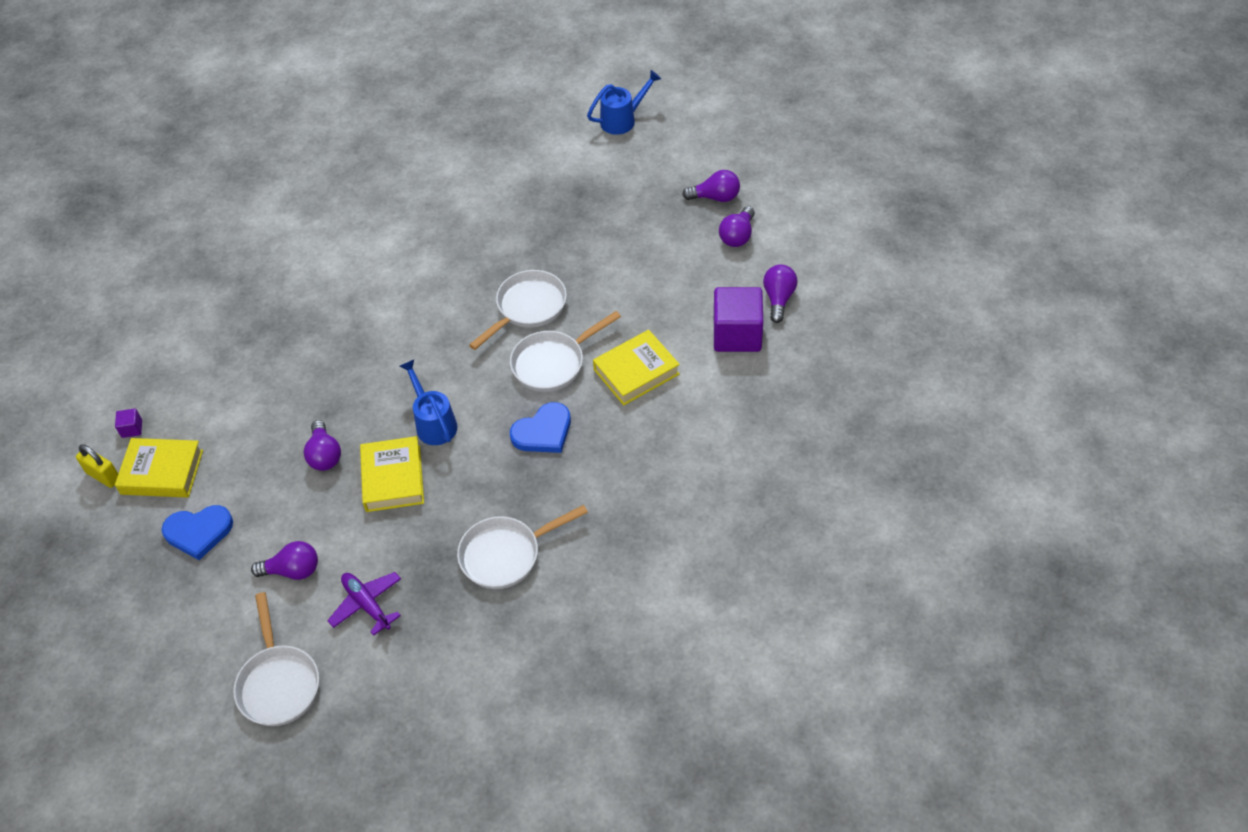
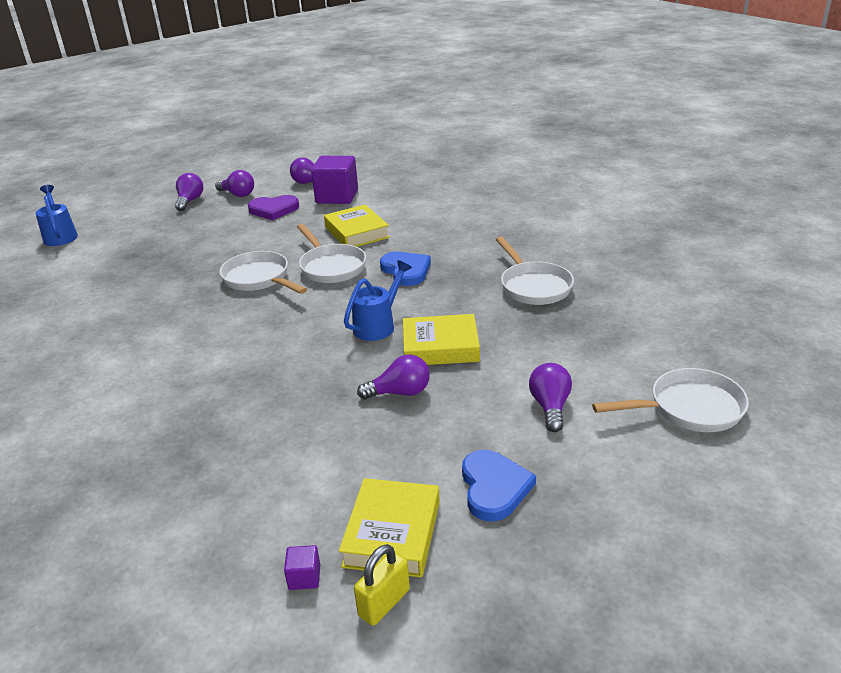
camera: 85 degrees left, 20 degrees down
purple plane [327,572,401,636] -> none
blue watering can [400,360,457,445] -> blue watering can turned 150 degrees clockwise [344,260,412,341]
none -> purple heart [248,195,299,220]

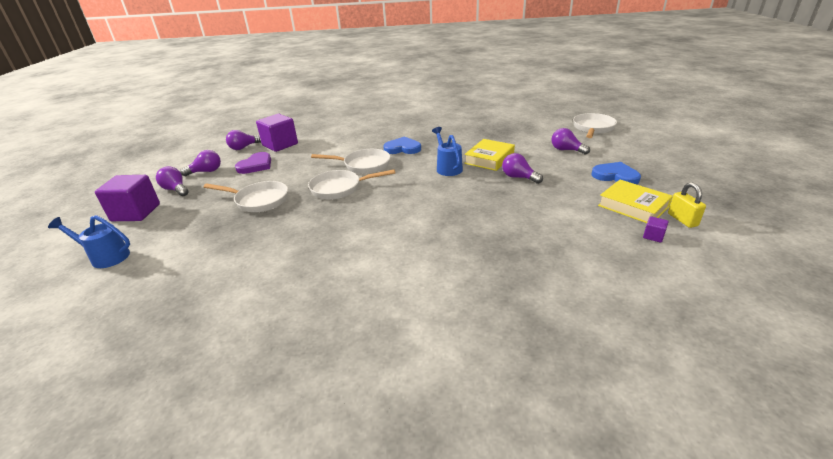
camera: 55 degrees left, 0 degrees up
yellow book [324,204,390,247] -> none
purple light bulb [357,355,430,399] -> purple light bulb turned 75 degrees counterclockwise [502,153,543,184]
white pan [496,237,574,305] -> white pan moved to [204,181,288,212]
none -> purple cube [95,175,160,221]

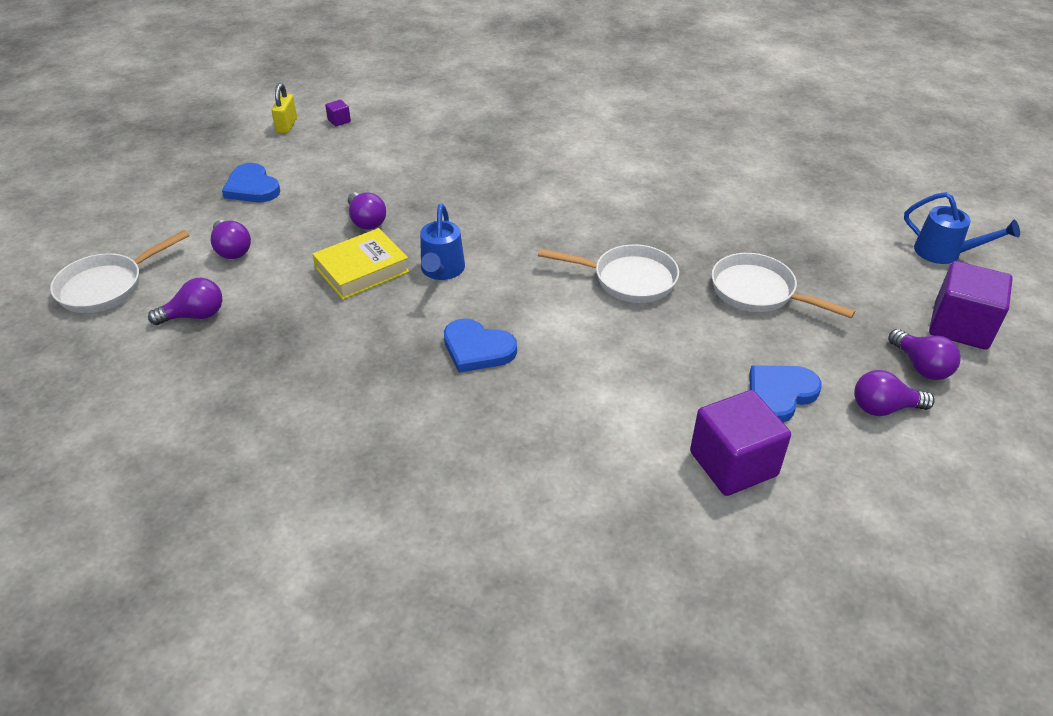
camera: 160 degrees left, 10 degrees up
purple light bulb [226,130,261,150] -> purple light bulb moved to [148,278,222,325]
purple heart [235,152,271,174] -> blue heart [749,365,822,423]
white pan [311,149,390,174] -> none
yellow book [598,180,673,223] -> none

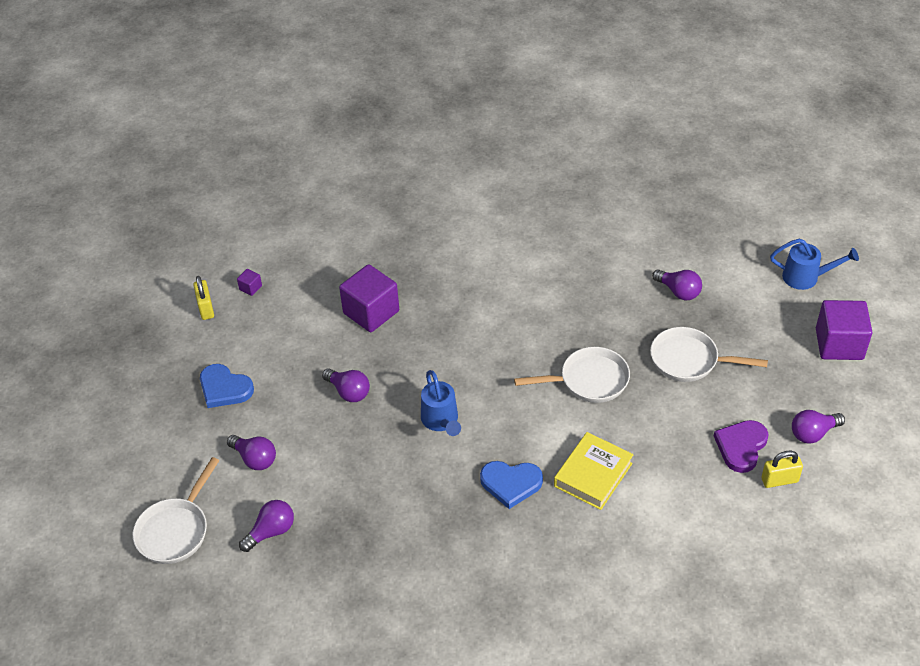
camera: 20 degrees left, 5 degrees up
yellow book [313,228,410,300] -> yellow book moved to [554,432,634,510]
purple cube [690,390,791,496] -> purple cube moved to [339,264,399,332]
blue heart [749,365,822,423] -> purple heart [714,420,768,473]
purple light bulb [888,329,961,380] -> purple light bulb moved to [652,269,702,300]
none -> yellow padlock [761,450,803,488]

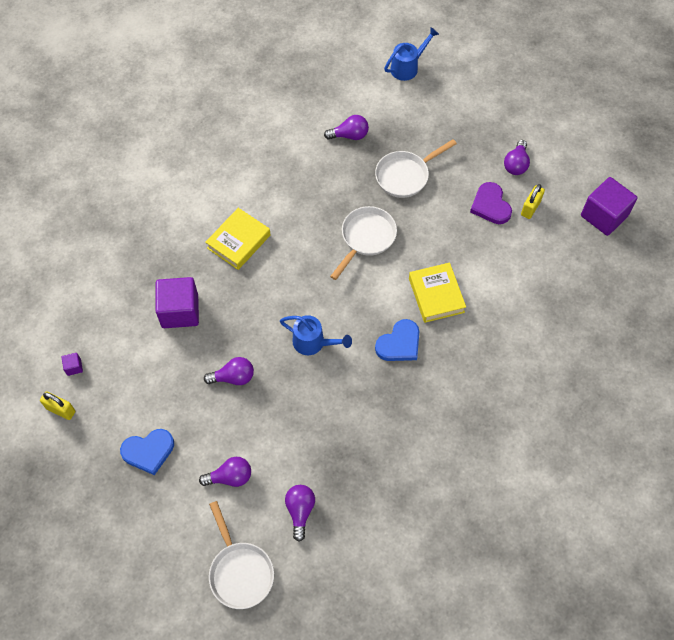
camera: 50 degrees left, 15 degrees up
purple cube [816,300,873,360] -> purple cube moved to [581,177,637,236]
none -> yellow book [206,208,270,270]

